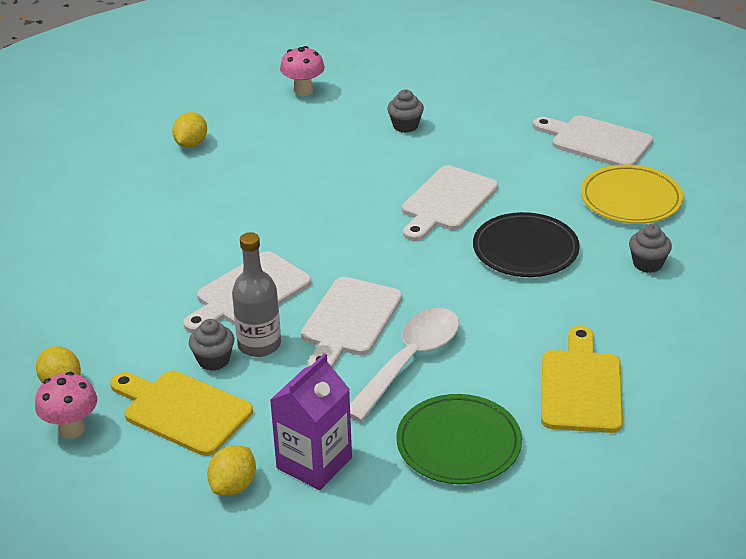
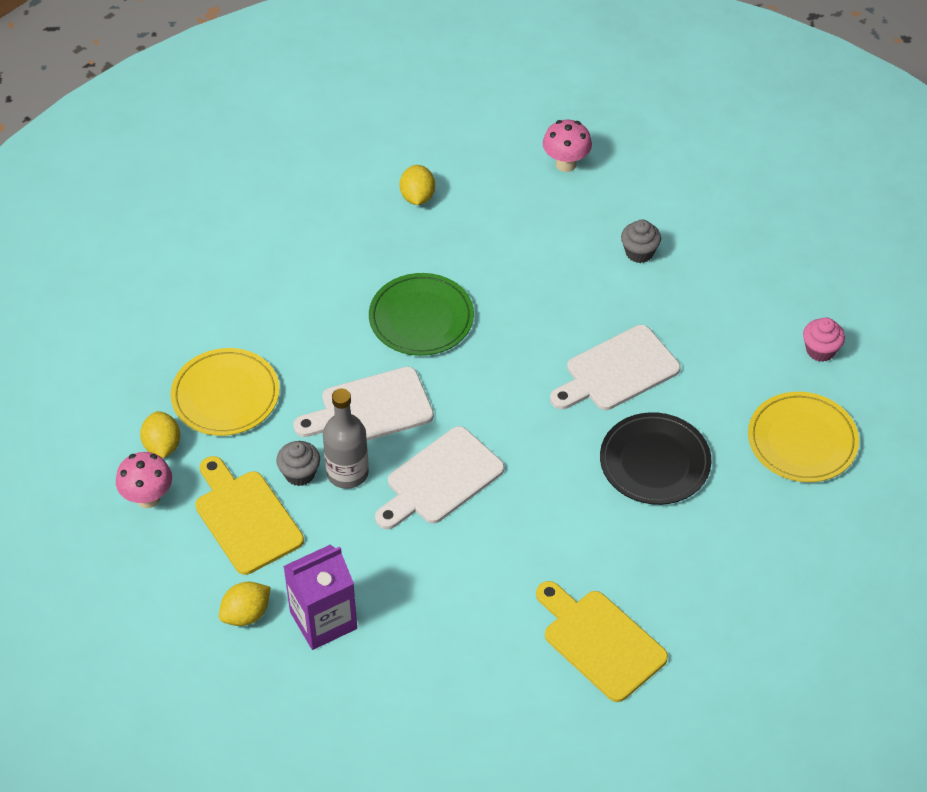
camera: 25 degrees right, 15 degrees up
yellow lemon [172,112,207,148] -> yellow lemon turned 45 degrees counterclockwise [399,165,435,205]
white spoon [350,308,459,422] -> none
green plate [396,394,522,484] -> green plate moved to [369,273,474,356]
white cutting board [533,115,653,165] -> pink cupcake [803,318,845,362]
yellow cutting board [541,326,623,433] -> yellow cutting board turned 75 degrees counterclockwise [536,581,668,702]
grey cupcake [629,224,672,273] -> none
none -> yellow plate [171,348,280,436]

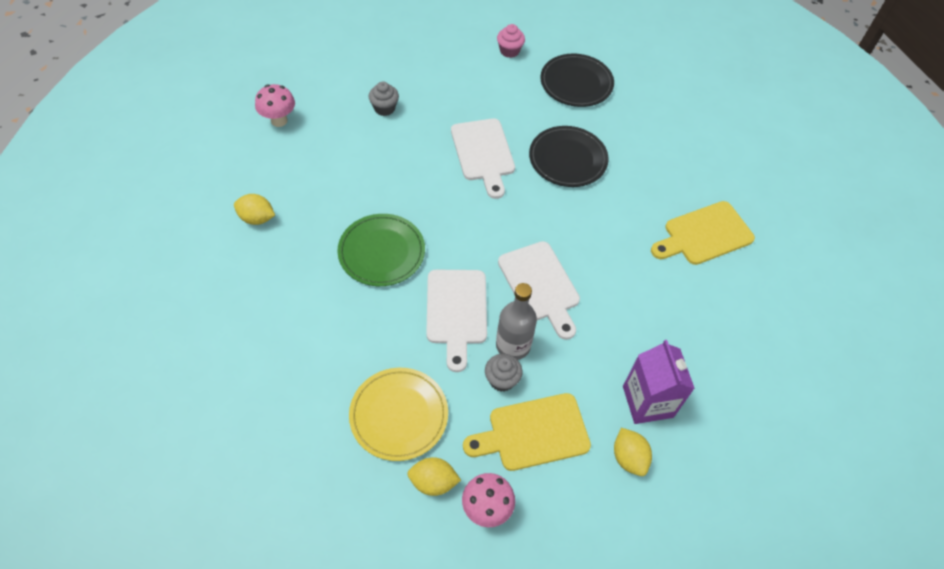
camera: 75 degrees left, 5 degrees up
yellow plate [748,392,859,482] -> black plate [540,54,614,107]

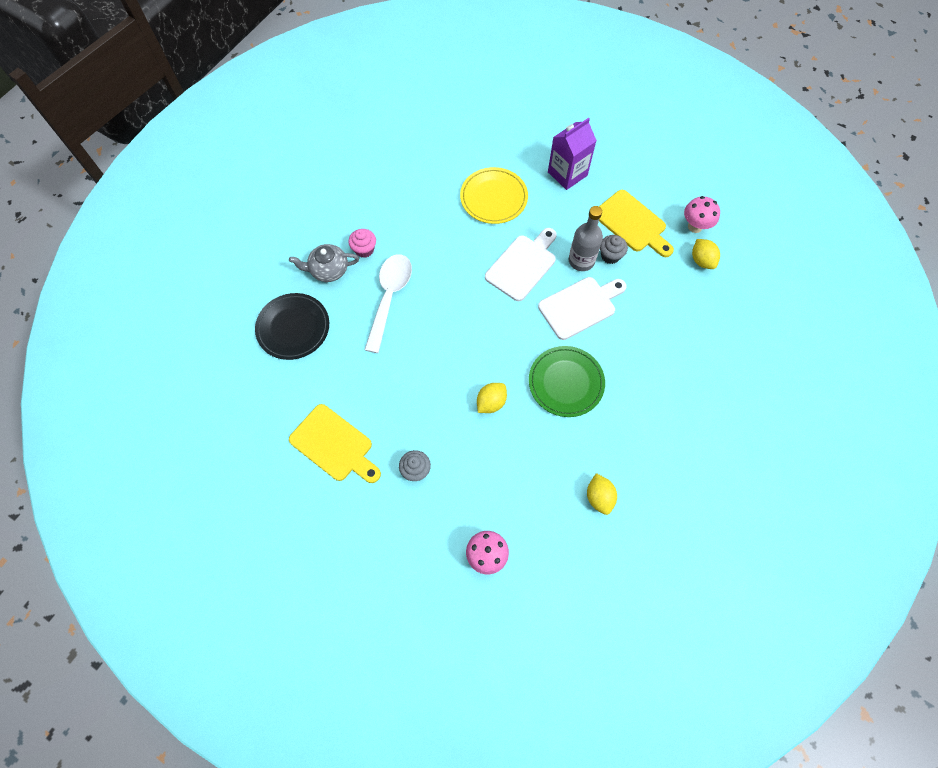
camera: 115 degrees left, 10 degrees up
yellow plate [349,368,448,461] -> yellow plate moved to [460,167,528,224]
white cutting board [451,119,515,199] -> none
pink cupcake [497,24,525,58] -> pink cupcake moved to [348,229,376,258]
black plate [529,126,609,187] -> white spoon [364,254,412,353]
yellow lemon [614,428,652,476] -> yellow lemon moved to [477,383,507,413]
yellow cutting board [651,201,755,265] -> yellow cutting board moved to [289,404,381,483]
none -> grey teapot [289,244,359,282]

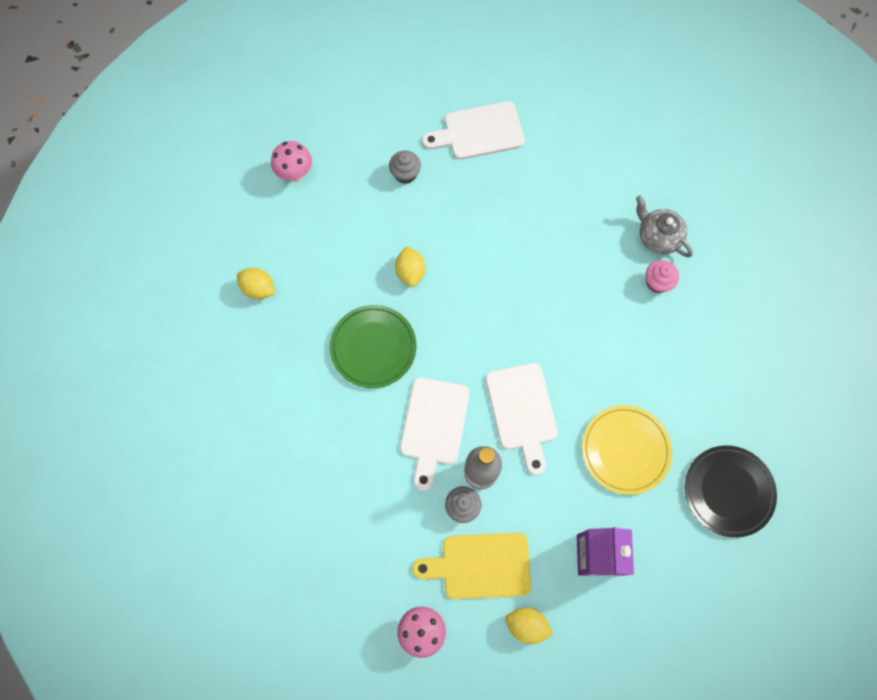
camera: 130 degrees right, 5 degrees up
black plate [255,293,329,360] -> black plate moved to [685,445,777,538]
grey teapot [289,244,359,282] -> grey teapot turned 75 degrees counterclockwise [636,196,693,257]
yellow cutting board [289,404,381,483] -> white cutting board [422,101,525,160]
white spoon [364,254,412,353] -> none
yellow lemon [692,239,720,269] -> yellow lemon moved to [505,608,553,644]

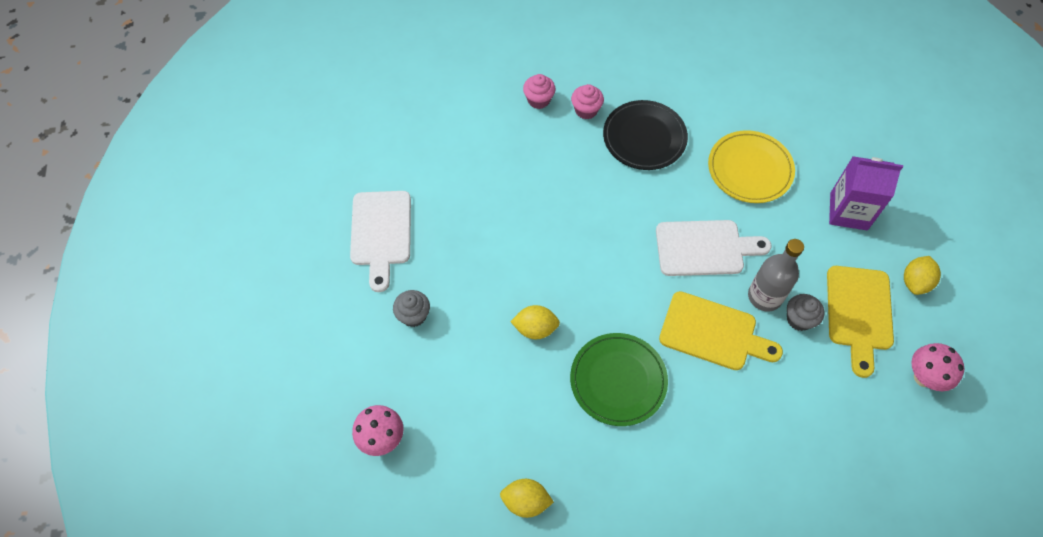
camera: 80 degrees left, 10 degrees down
yellow lemon [237,268,275,299] -> yellow lemon turned 60 degrees clockwise [500,479,554,518]
white cutting board [400,377,470,491] -> yellow cutting board [659,291,783,370]
grey teapot [636,196,693,257] -> pink cupcake [523,74,556,109]
black plate [685,445,777,538] -> black plate moved to [603,100,688,170]

